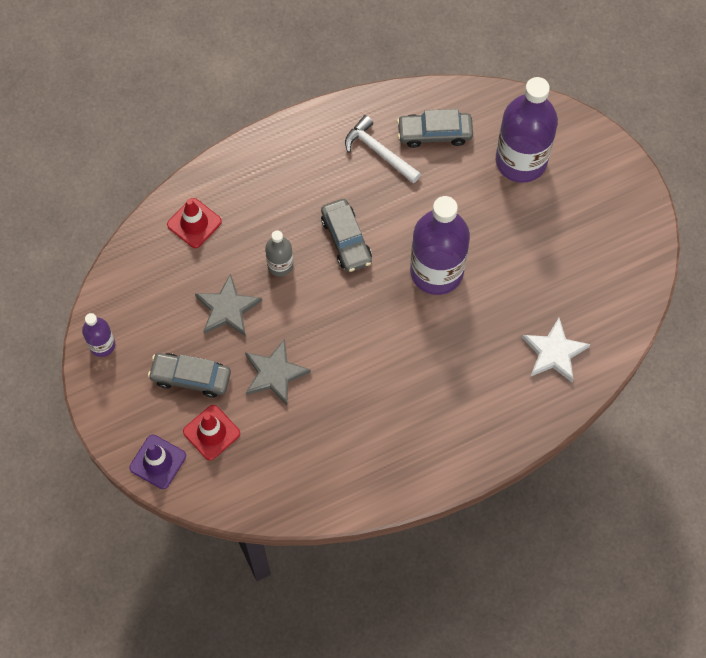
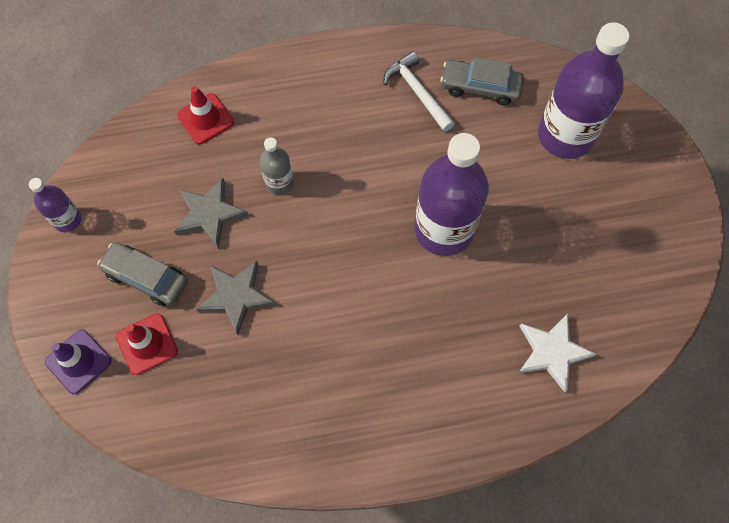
camera: 15 degrees right, 0 degrees up
grey car [321,199,372,272] -> none

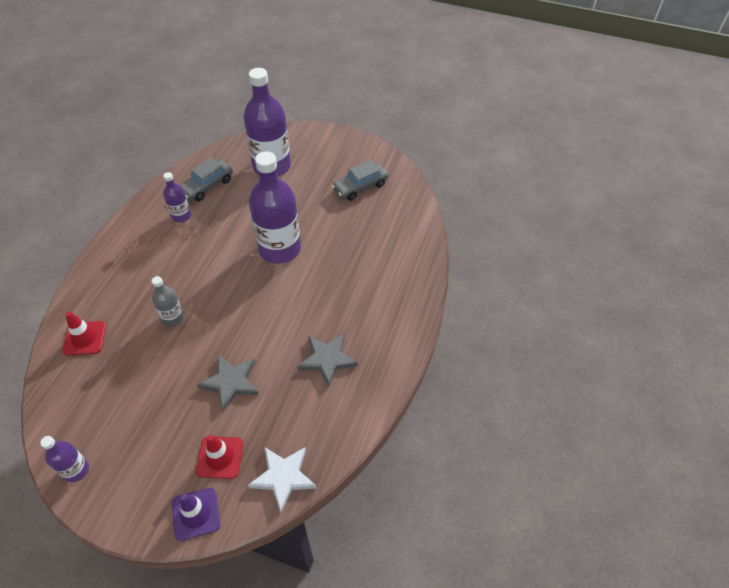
camera: 60 degrees left, 15 degrees down
grey car [97,242,188,306] -> grey car moved to [332,160,388,201]
grey star [174,178,248,249] -> grey star moved to [297,334,358,387]
white hammer [384,51,455,132] -> purple bottle [163,172,191,223]
white star [519,314,596,392] -> white star moved to [248,447,316,512]

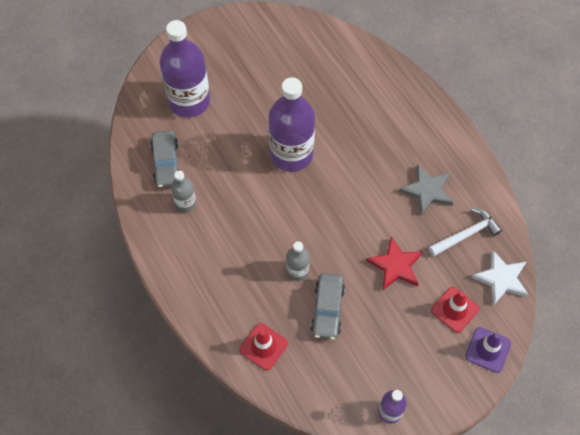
camera: 50 degrees left, 10 degrees up
purple bottle [163,172,191,223] -> grey bottle [171,171,196,212]
grey star [197,355,259,412] -> red star [366,237,423,290]
grey car [332,160,388,201] -> grey car moved to [311,273,345,340]
none -> white hammer [428,208,502,257]

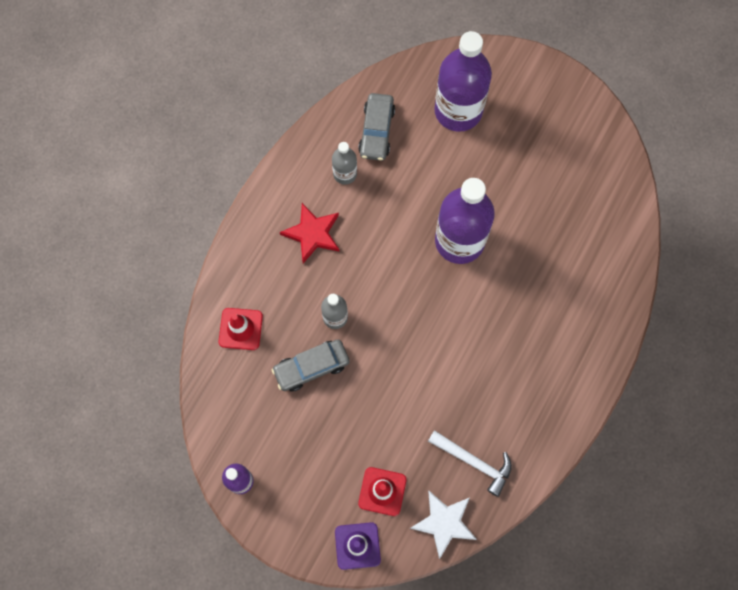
camera: 60 degrees right, 10 degrees up
grey car [150,130,180,188] -> grey car turned 45 degrees counterclockwise [358,93,395,161]
red star [366,237,423,290] -> red star moved to [280,203,340,263]
grey star [399,164,453,215] -> none

